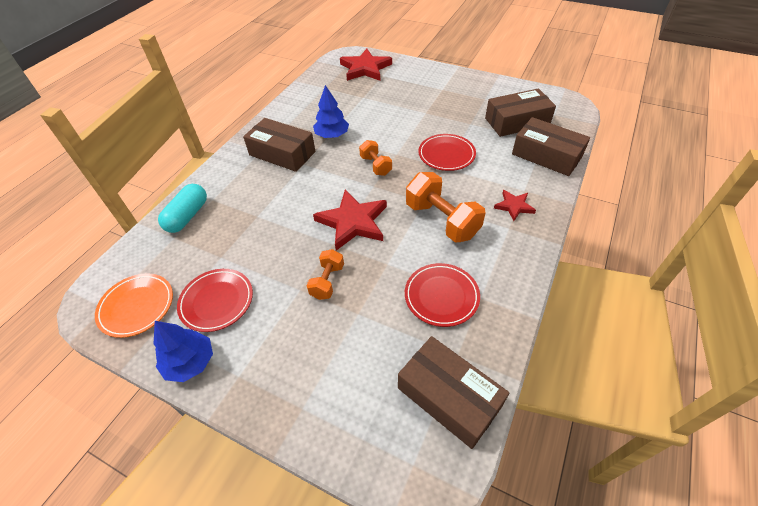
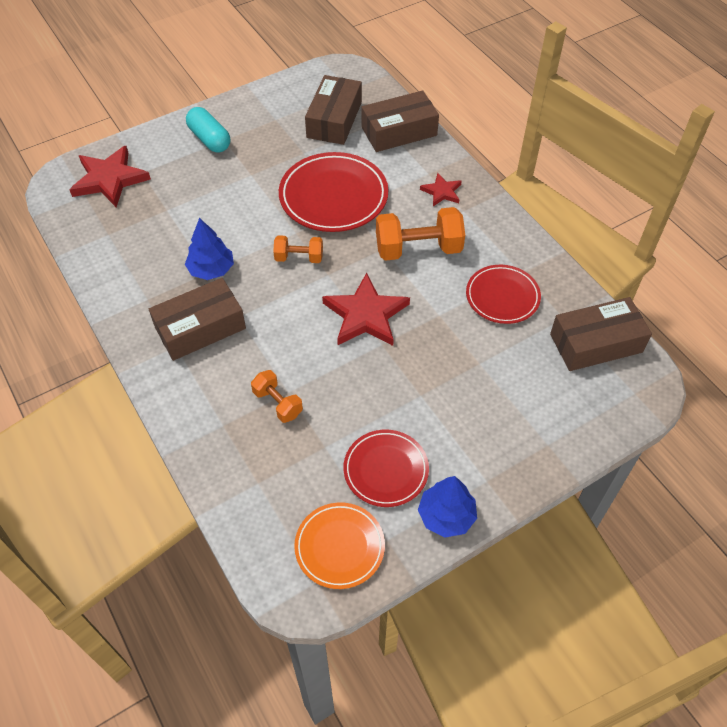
camera: 60 degrees left, 5 degrees up
turquoise capsule [158,184,207,233] -> turquoise capsule moved to [186,107,230,153]
orange dumbbell [307,249,344,300] -> orange dumbbell moved to [251,370,303,423]
red plate [418,134,476,171] -> red plate [279,152,388,232], size x1.60

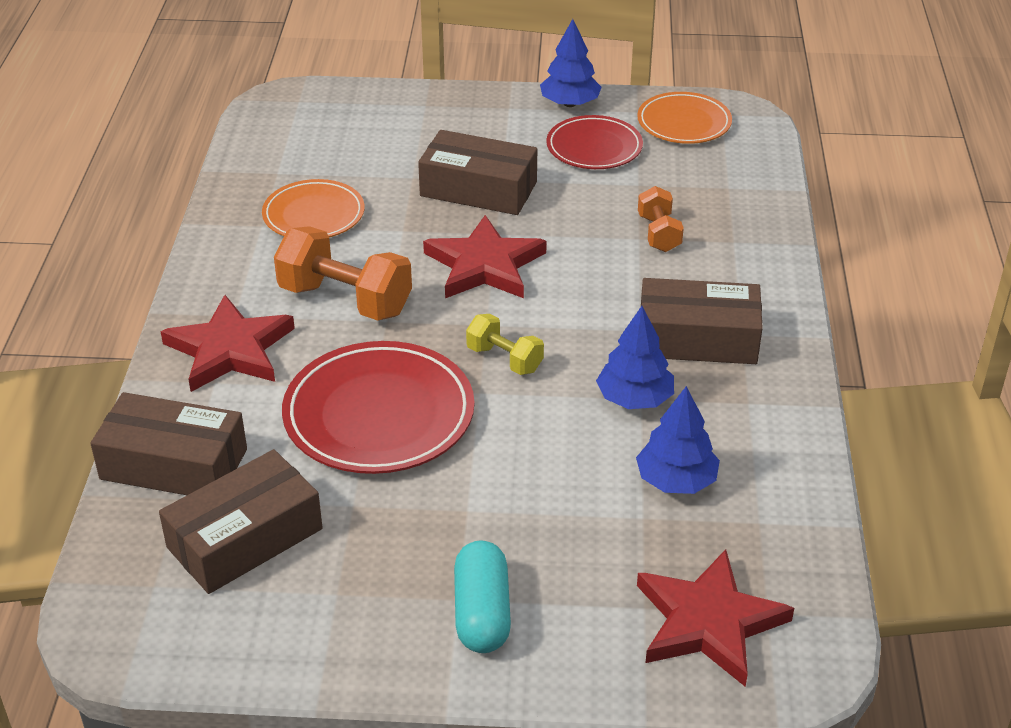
camera: 145 degrees left, 15 degrees down
orange dumbbell [273,235,323,263] -> yellow dumbbell [466,314,544,375]
red star [420,173,462,206] -> red star [160,295,295,392], size x1.85
red plate [466,265,541,324] -> orange plate [262,179,364,237]
brown box [550,297,652,371] -> brown box moved to [418,130,537,215]
none -> blue tree [636,386,720,494]

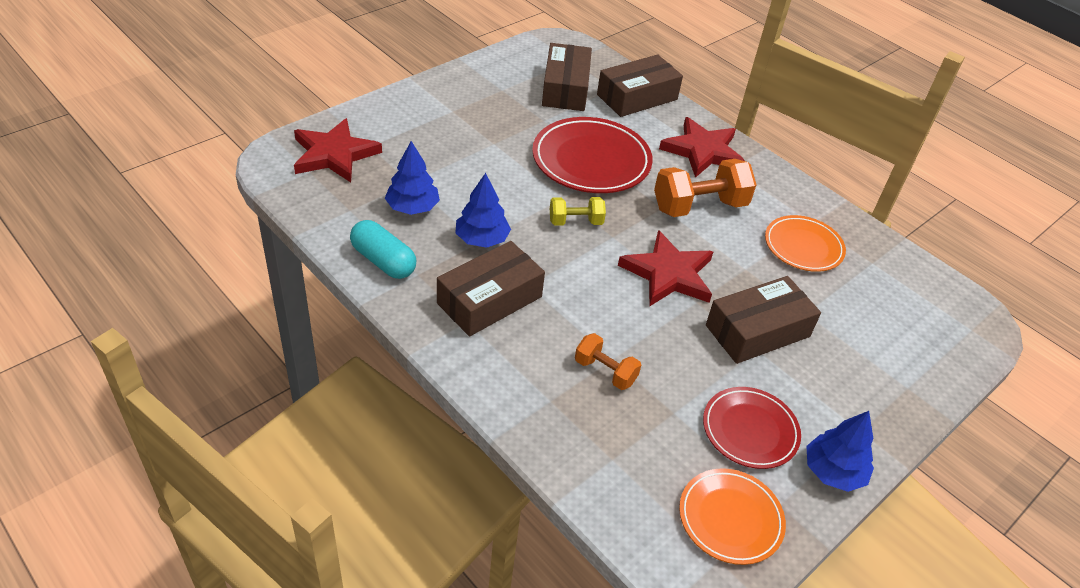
camera: 130 degrees right, 5 degrees up
turquoise capsule [454,540,511,653] -> turquoise capsule moved to [350,220,416,279]

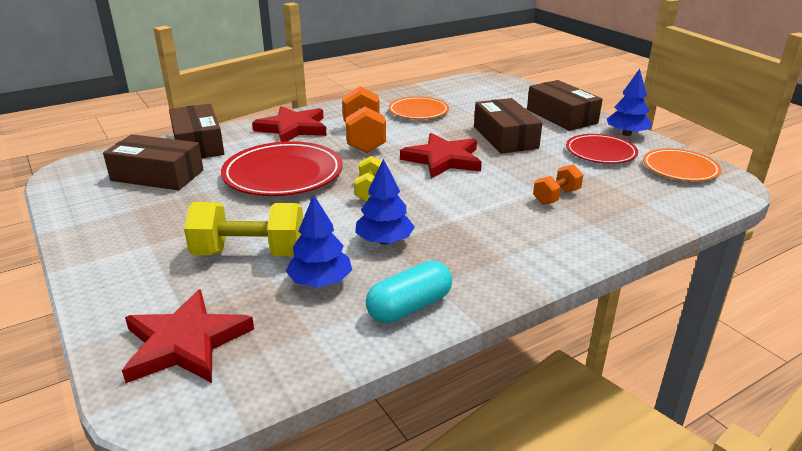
camera: 75 degrees left, 15 degrees down
brown box [437,241,545,336] -> brown box moved to [527,80,603,131]
none -> yellow dumbbell [184,202,303,256]

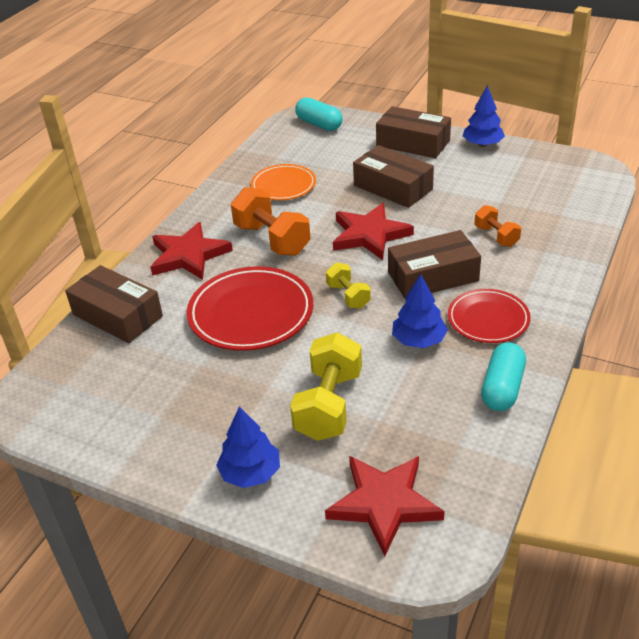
camera: 30 degrees left, 10 degrees up
brown box [103,134,204,190] -> brown box moved to [388,230,481,300]
yellow dumbbell [184,202,303,256] -> yellow dumbbell turned 45 degrees counterclockwise [290,332,362,441]
blue tree [286,194,352,287] -> blue tree moved to [216,407,280,488]
orange dumbbell [533,164,583,205] -> orange dumbbell turned 45 degrees counterclockwise [475,205,521,247]
red plate [566,134,638,164] -> red plate moved to [448,289,530,343]
orange plate [643,148,721,181] -> none
none -> turquoise capsule [295,97,342,131]

